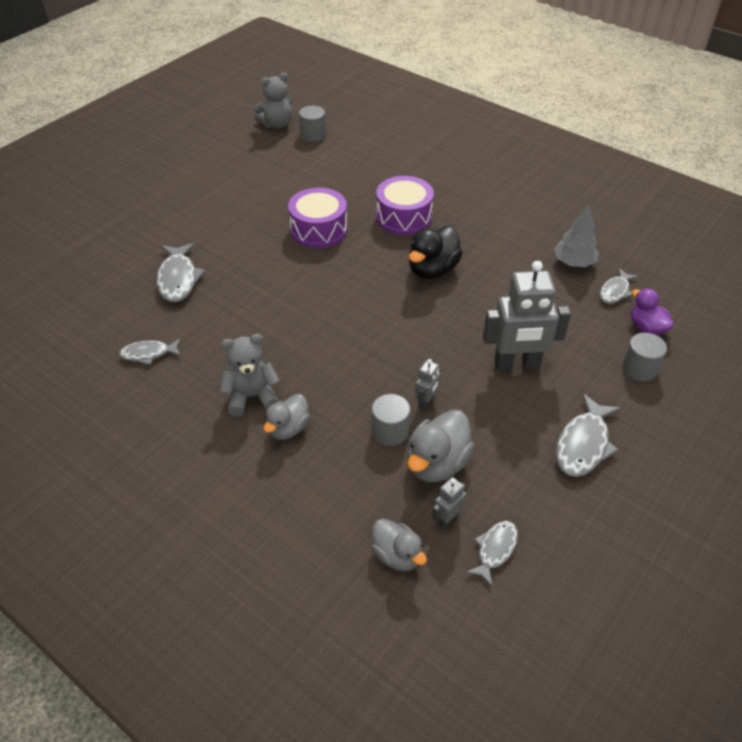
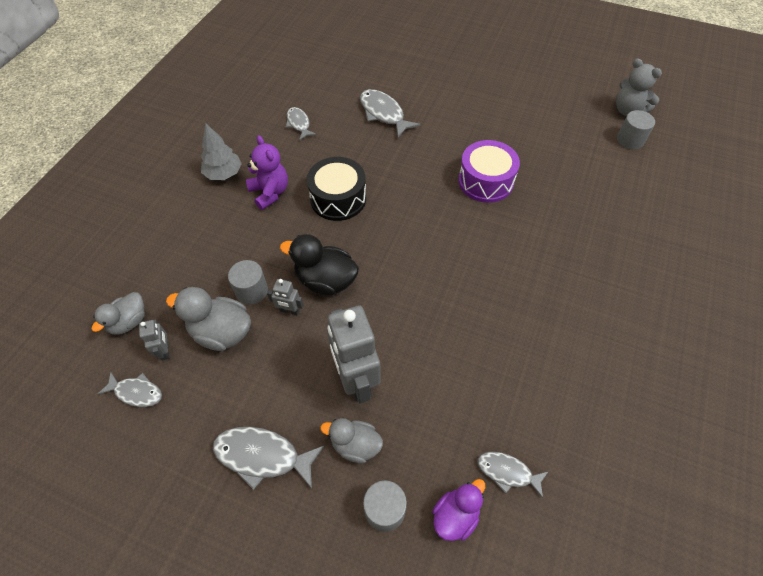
camera: 75 degrees right, 10 degrees up
grey fish [156,243,205,302] -> grey fish turned 75 degrees clockwise [360,89,420,138]
grey teddy bear [220,334,279,416] -> purple teddy bear [246,135,288,210]
grey duck [264,394,310,440] -> grey duck moved to [320,418,383,463]
purple drum [376,176,434,235] -> none
black duck [409,226,463,279] -> black duck moved to [280,234,359,296]
grey robot [432,477,466,529] -> grey robot turned 45 degrees clockwise [139,319,169,360]
grey tree [554,205,599,267] -> grey tree moved to [201,123,242,180]
none -> black drum [307,157,366,221]

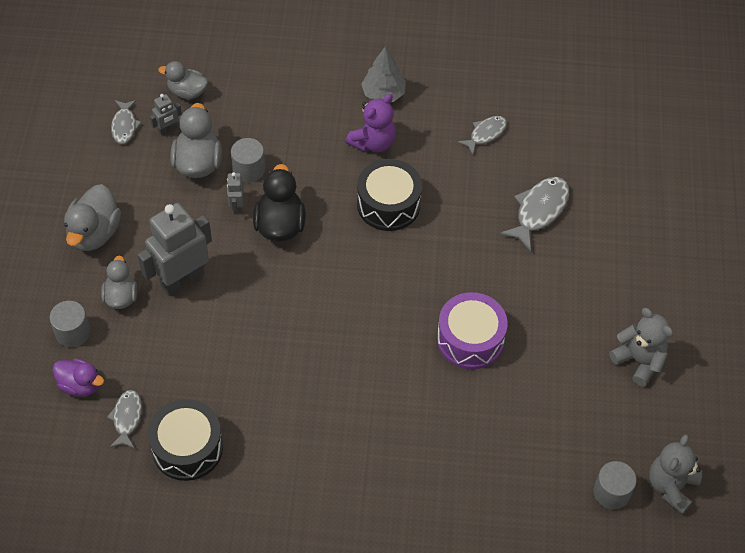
camera: 70 degrees right, 0 degrees up
grey fish [213,427,324,490] -> grey duck [64,184,121,251]
none -> black drum [148,399,223,481]
none -> grey teddy bear [609,308,673,386]

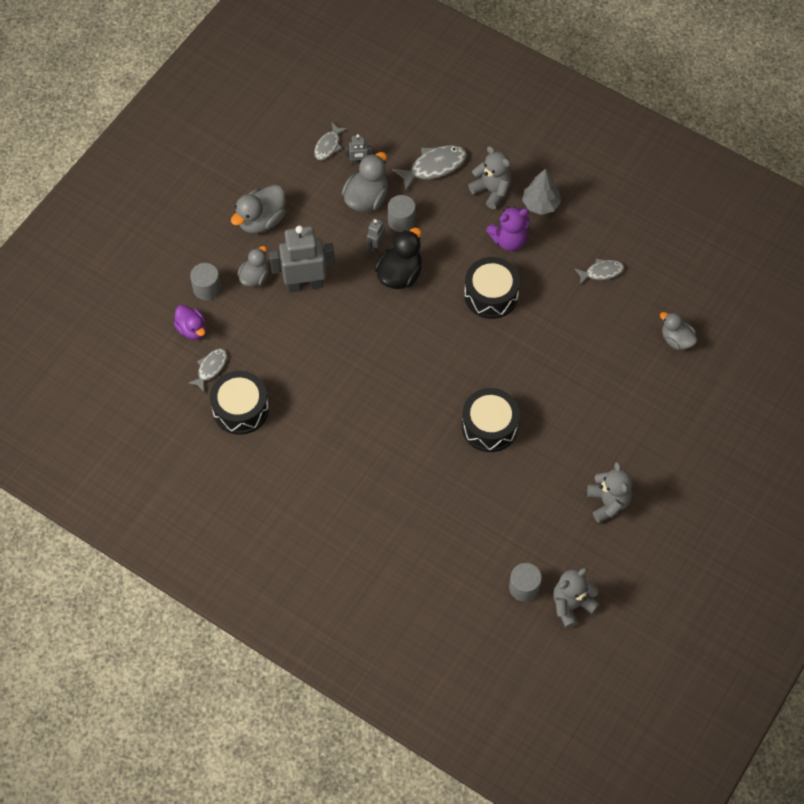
camera: 30 degrees right, 5 degrees up
grey duck [158,61,208,99] -> grey duck moved to [660,312,697,350]
purple drum [437,292,507,369] -> black drum [462,388,520,452]
grey fish [500,177,569,251] -> grey fish moved to [392,145,467,191]
none -> grey teddy bear [468,146,511,209]

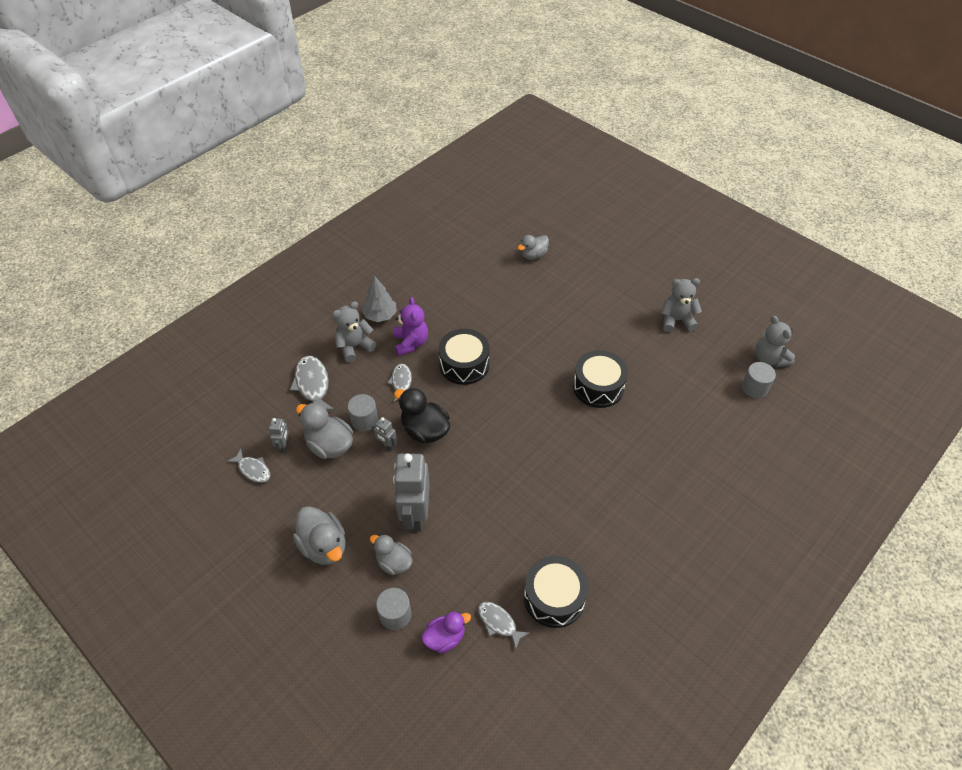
camera: 80 degrees left, 10 degrees down
grey fish [575,258,624,285] -> grey fish moved to [387,364,412,402]

